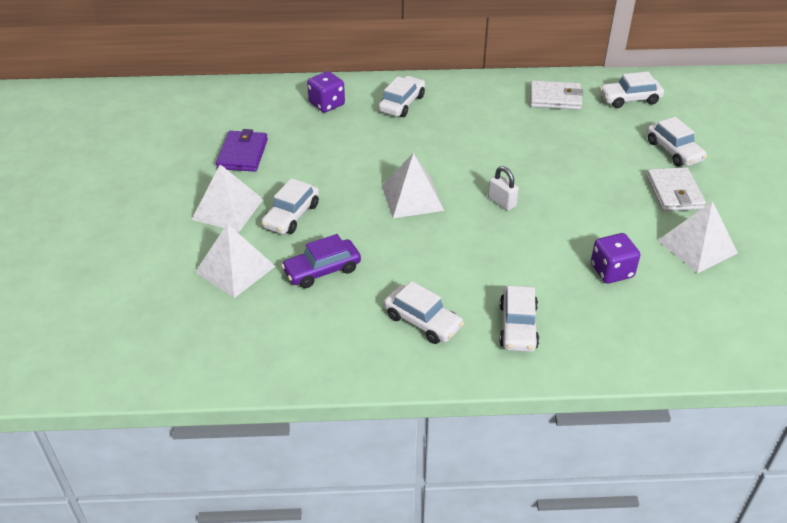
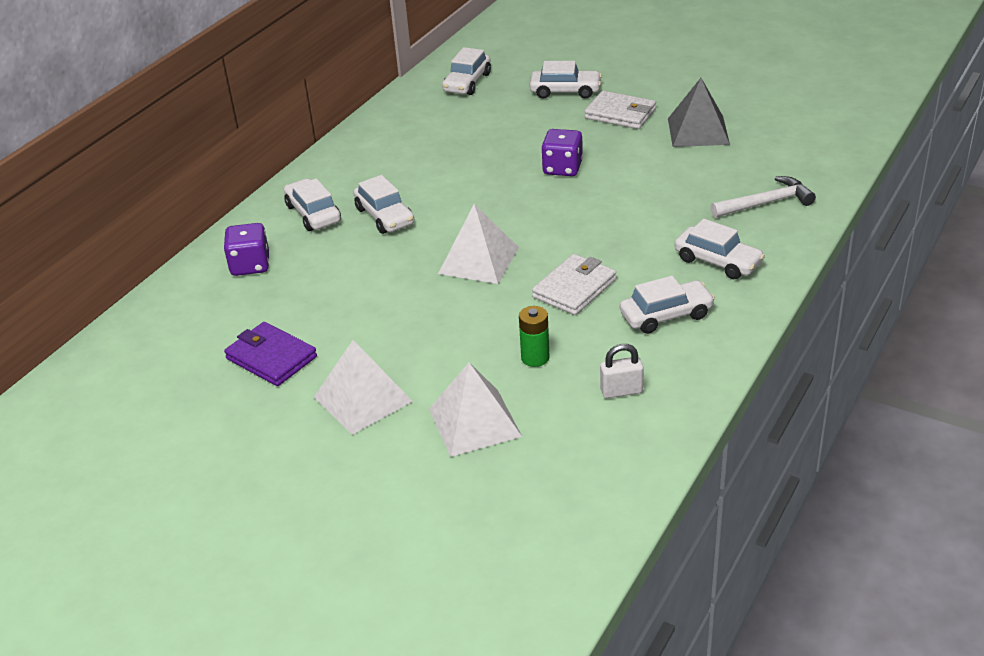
camera: 55 degrees left, 5 degrees down
white car [261,178,319,234] -> white car moved to [353,175,414,234]
purple car [281,234,361,288] -> green battery [519,306,550,367]
white padlock [488,166,519,211] -> white padlock moved to [600,344,644,398]
white wallet [530,80,583,110] -> white wallet moved to [532,254,616,315]
purple dice [591,233,641,284] -> purple dice moved to [541,129,583,176]
white pyramid [658,201,738,273] -> grey pyramid [668,78,730,147]
none -> white hammer [710,176,816,218]

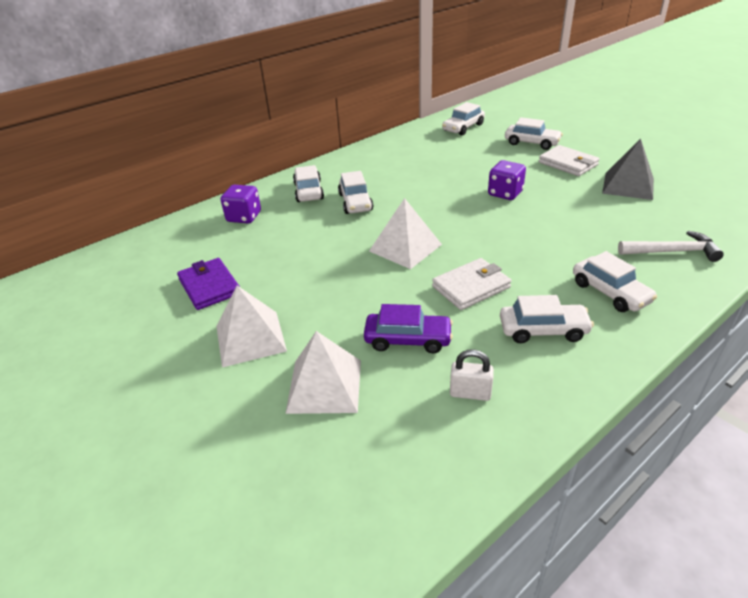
camera: 20 degrees right, 0 degrees up
green battery [519,306,550,367] -> purple car [364,304,453,353]

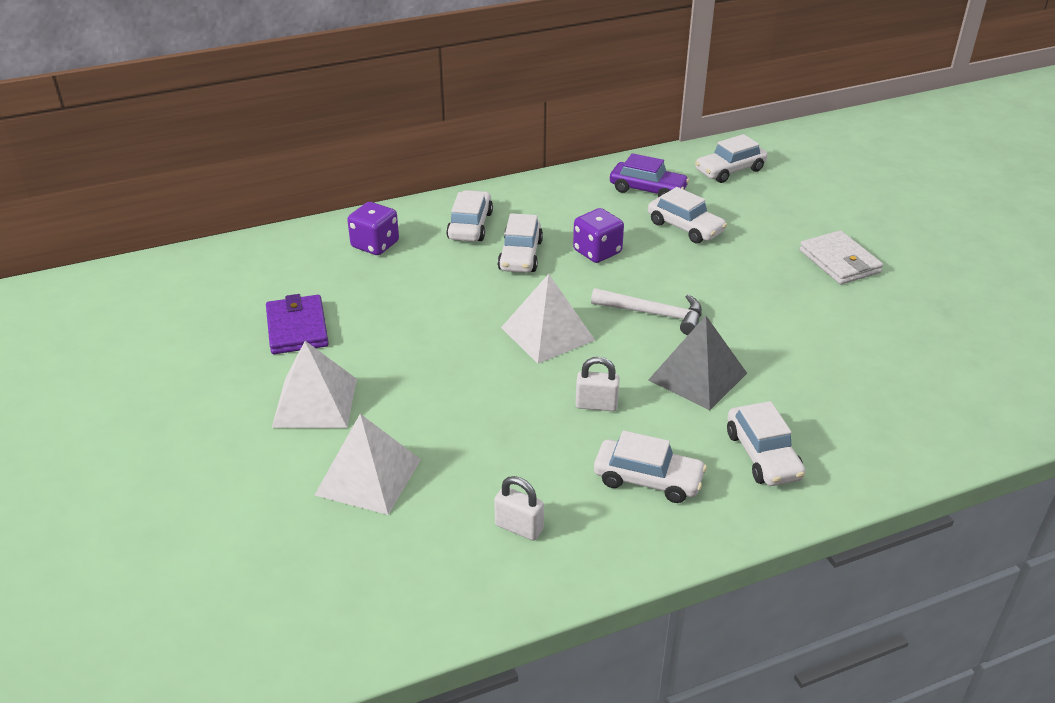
camera: 15 degrees right, 0 degrees up
purple car [364,304,453,353] -> purple car moved to [610,153,689,197]
white wallet [432,258,511,310] -> white padlock [576,357,620,411]
purple dice [488,160,526,200] -> purple dice moved to [573,208,624,263]
white car [505,117,563,150] -> white car moved to [648,187,727,244]
grey pyramid [602,139,654,200] -> grey pyramid moved to [648,316,747,410]
white hammer [618,231,724,262] -> white hammer moved to [591,288,702,335]

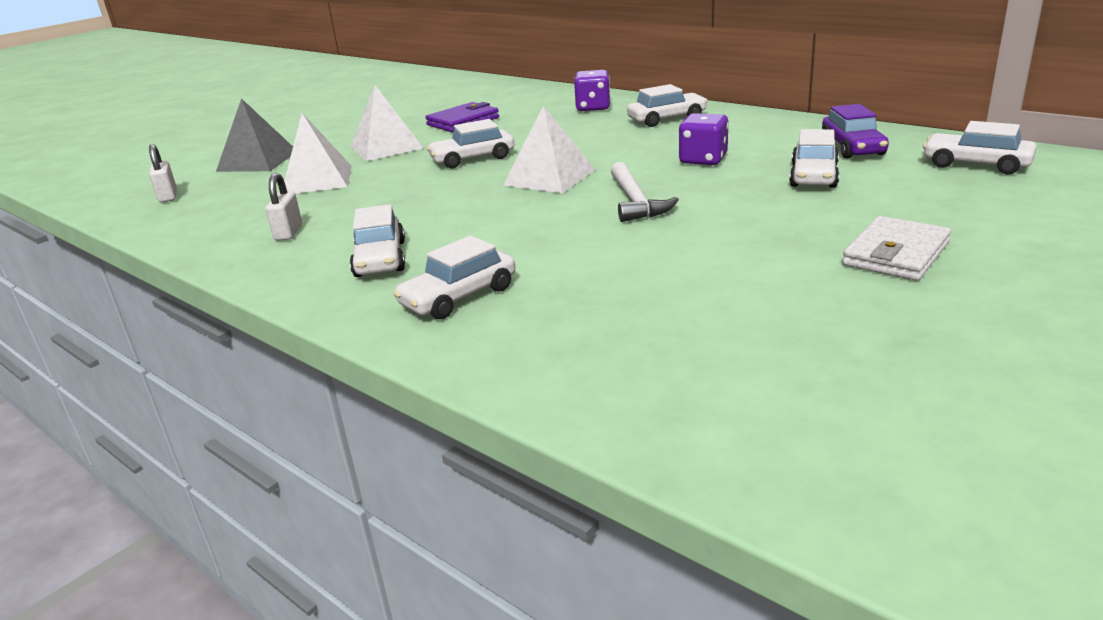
camera: 65 degrees right, 10 degrees down
white car [497,213,543,273] -> white car moved to [427,119,514,168]
white padlock [576,357,620,411] -> white padlock moved to [149,144,177,203]
grey pyramid [648,316,747,410] -> grey pyramid moved to [216,98,293,172]

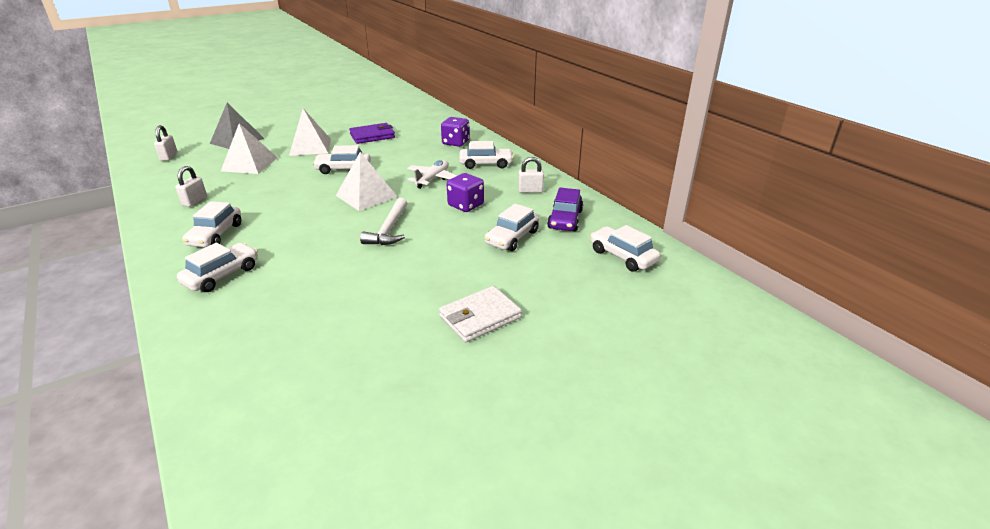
camera: 15 degrees right, 5 degrees up
white car [393,235,516,319] -> white car turned 150 degrees clockwise [177,243,258,292]
none -> white plane [407,160,456,189]
none -> white padlock [518,157,544,193]

